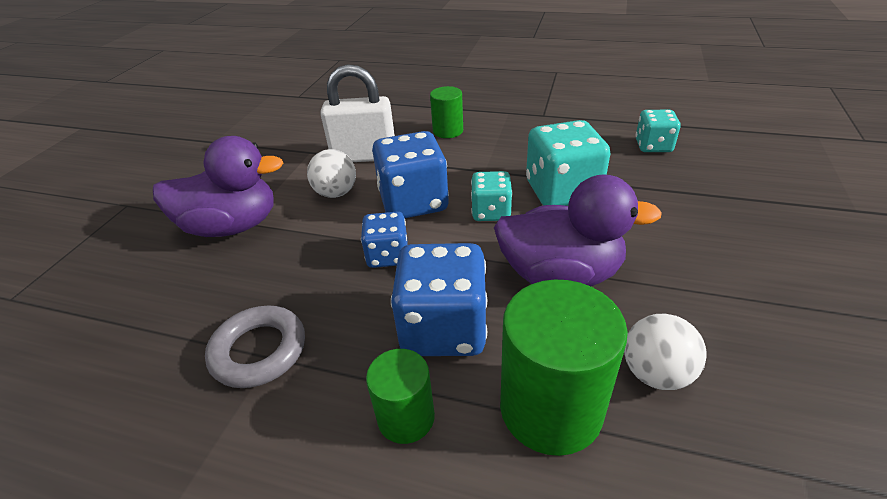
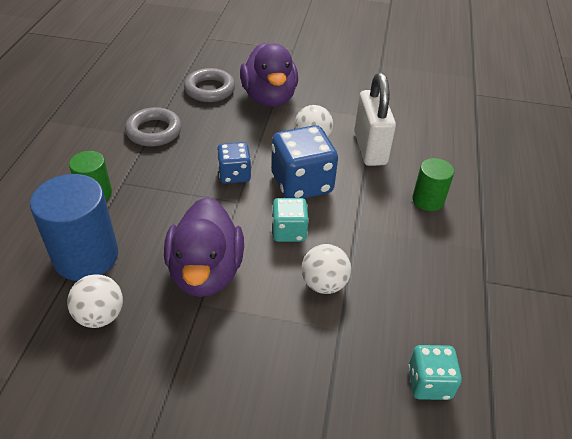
camera: 80 degrees right, 5 degrees up
blue dice [391,243,487,356] -> none
green cylinder [500,280,628,456] -> blue cylinder [30,174,118,281]
turquoise dice [526,120,610,206] -> white ball [302,244,351,294]
none -> grey ring [184,68,235,102]

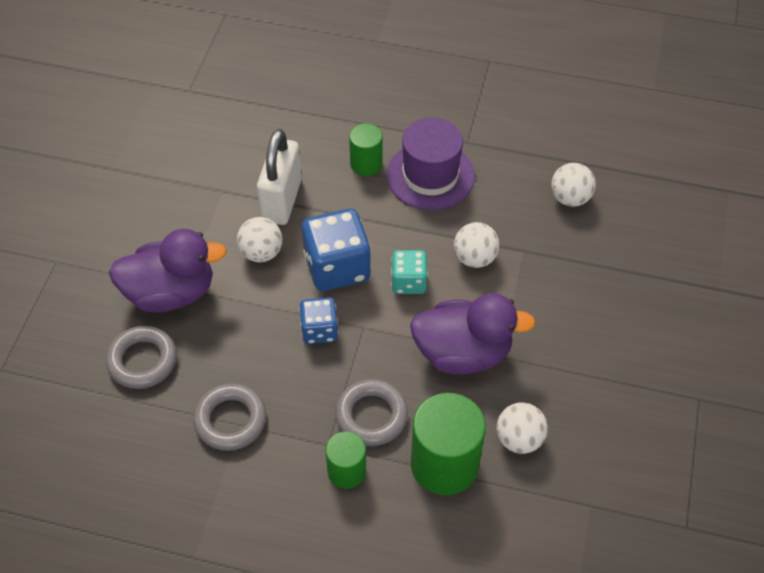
camera: 85 degrees left, 10 degrees up
blue cylinder [30,174,118,281] -> green cylinder [411,393,486,495]
white padlock [354,73,396,166] -> white padlock turned 75 degrees counterclockwise [257,129,302,225]
turquoise dice [408,345,462,400] -> white ball [551,163,596,207]
none -> grey ring [335,379,408,446]
none -> purple hat [387,117,475,210]

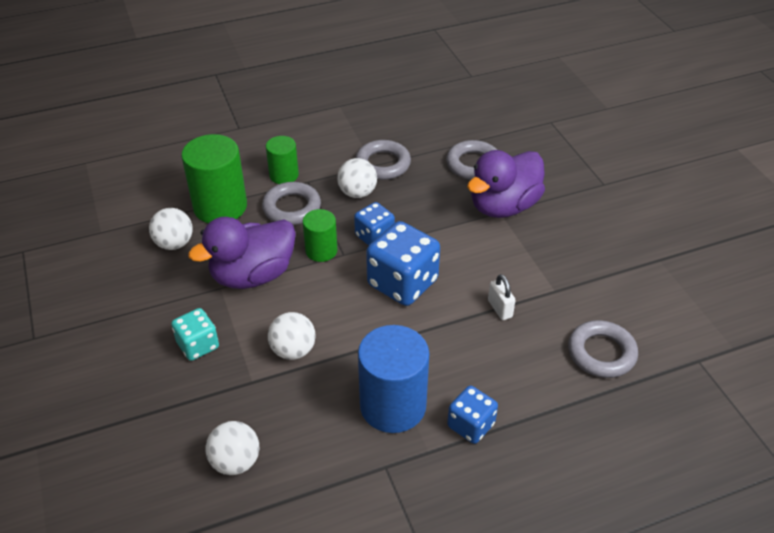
camera: 145 degrees right, 10 degrees down
white ball [237,217,282,262] -> white ball moved to [337,158,377,198]
white padlock [257,129,302,225] -> white padlock [488,274,515,320], size x0.47
green cylinder [349,123,383,176] -> green cylinder moved to [303,209,338,262]
purple hat [387,117,475,210] -> blue cylinder [358,325,429,433]
turquoise dice [391,250,428,294] -> turquoise dice moved to [171,308,219,361]
none -> blue dice [447,386,498,444]
none -> grey ring [568,320,638,378]

